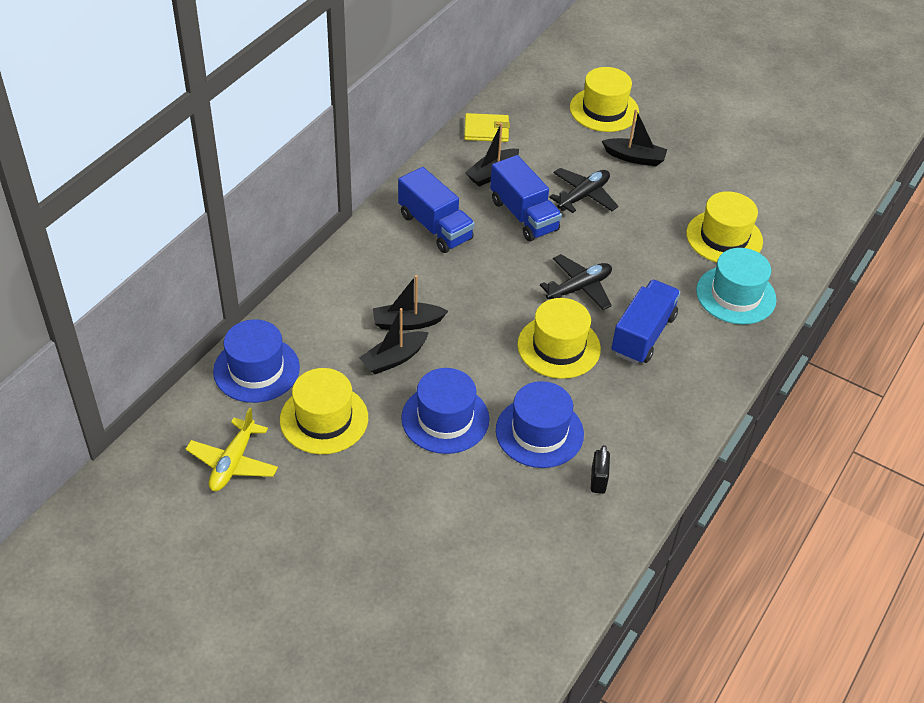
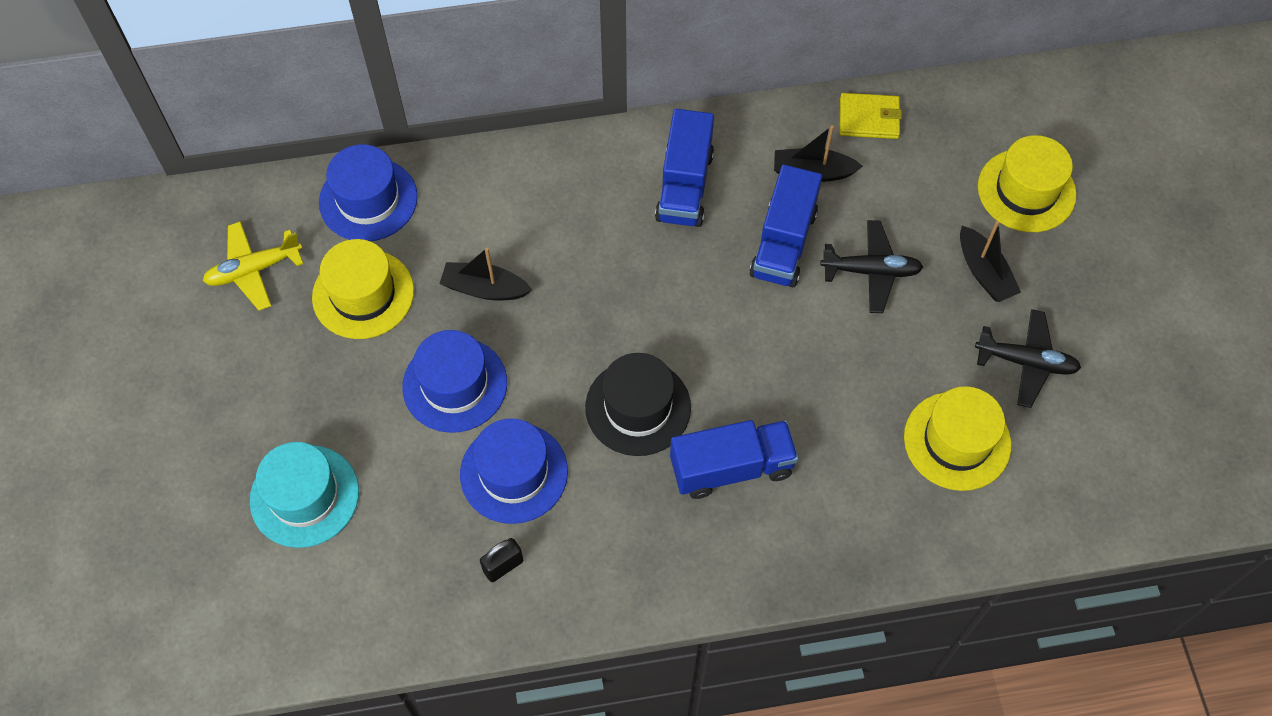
camera: 50 degrees right, 15 degrees up
black boat [373,275,448,330] -> none
yellow wallet [464,113,510,142] -> yellow wallet turned 45 degrees counterclockwise [840,93,902,139]
yellow hat [517,298,601,379] -> black hat [585,353,691,456]
black plane [540,254,612,310] -> black plane moved to [975,309,1081,408]
turquoise hat [696,248,777,325] -> turquoise hat moved to [250,442,359,548]

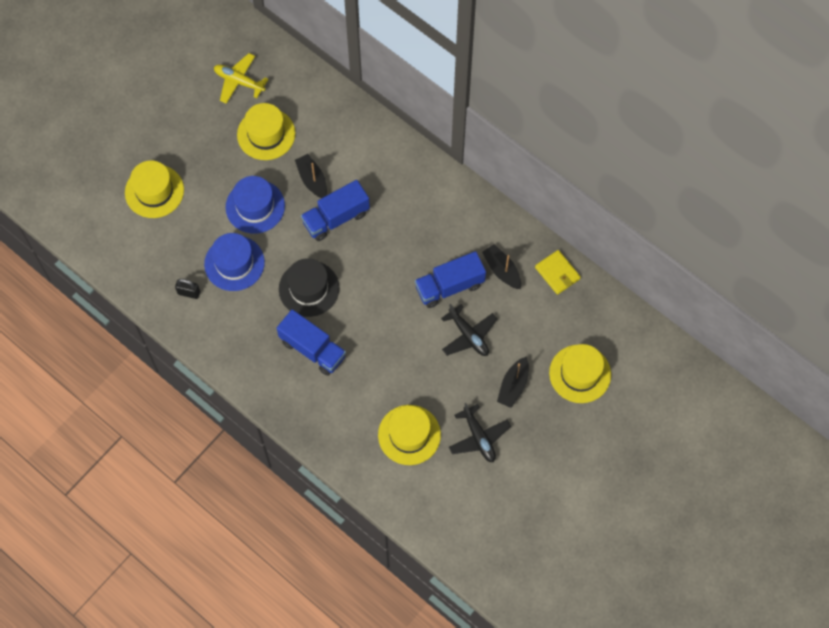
camera: 50 degrees right, 5 degrees up
turquoise hat [250,442,359,548] -> yellow hat [125,160,184,218]
blue hat [319,144,418,241] -> none
blue truck [655,109,714,227] -> blue truck moved to [301,180,370,241]

